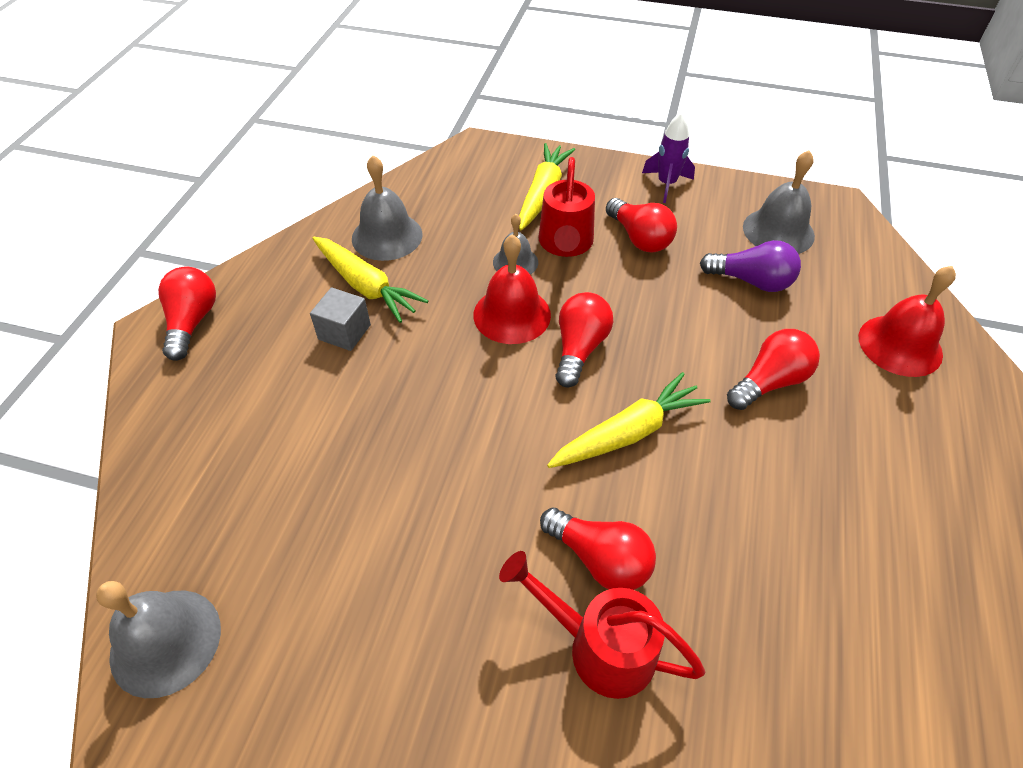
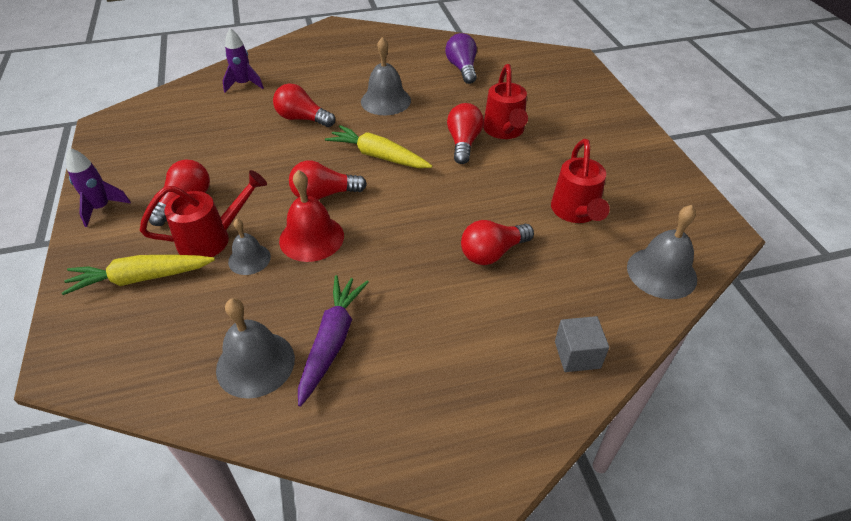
camera: 120 degrees left, 5 degrees down
red light bulb [158,267,216,361] -> red light bulb moved to [461,220,534,265]
grey cube [310,287,371,351] -> grey cube moved to [555,316,609,372]
yellow carrot [313,237,428,323] -> purple carrot [298,275,369,407]
purple light bulb [700,240,801,292] -> purple light bulb moved to [445,33,477,84]
grey bell [743,150,815,254] -> grey bell moved to [361,37,411,115]
red bell [859,266,956,377] -> purple rocket [223,28,264,92]
none -> red watering can [551,139,610,223]

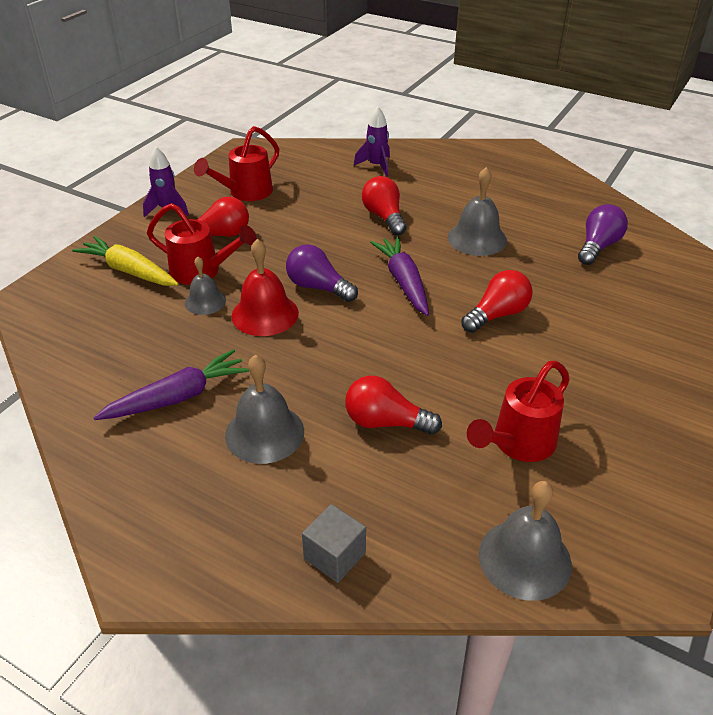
camera: 45 degrees right, 5 degrees down
grey bell [216,298,295,399] -> grey bell moved to [225,355,304,464]
red light bulb [289,160,367,200] -> purple light bulb [286,244,358,302]
yellow carrot [325,125,432,168] -> purple carrot [370,236,429,316]
red watering can [483,64,528,139] -> red watering can moved to [194,126,279,201]

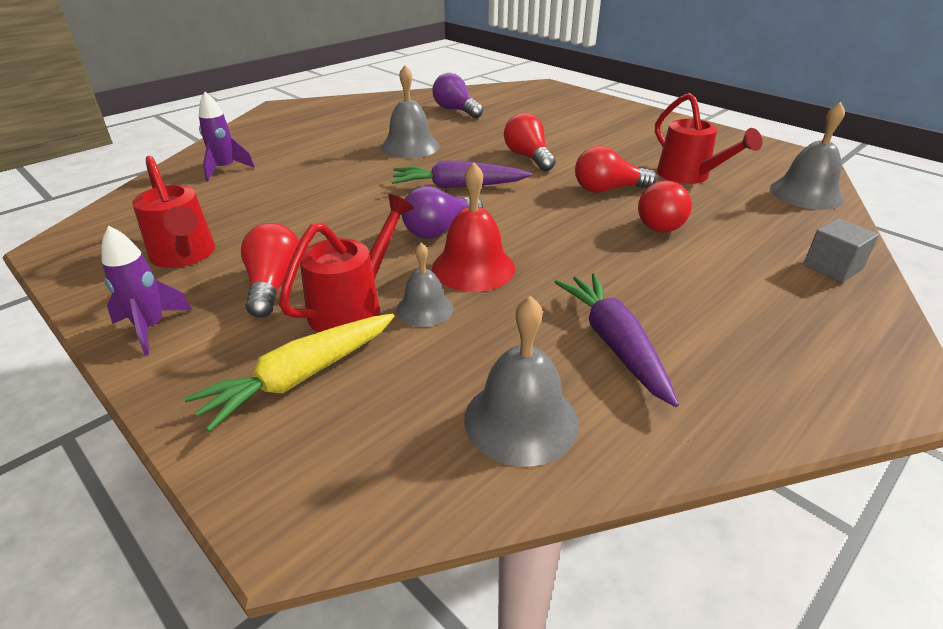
camera: 75 degrees left, 5 degrees down
grey bell [225,355,304,464] -> grey bell moved to [464,296,579,467]
red light bulb [362,176,407,235] -> red light bulb moved to [575,146,657,193]

